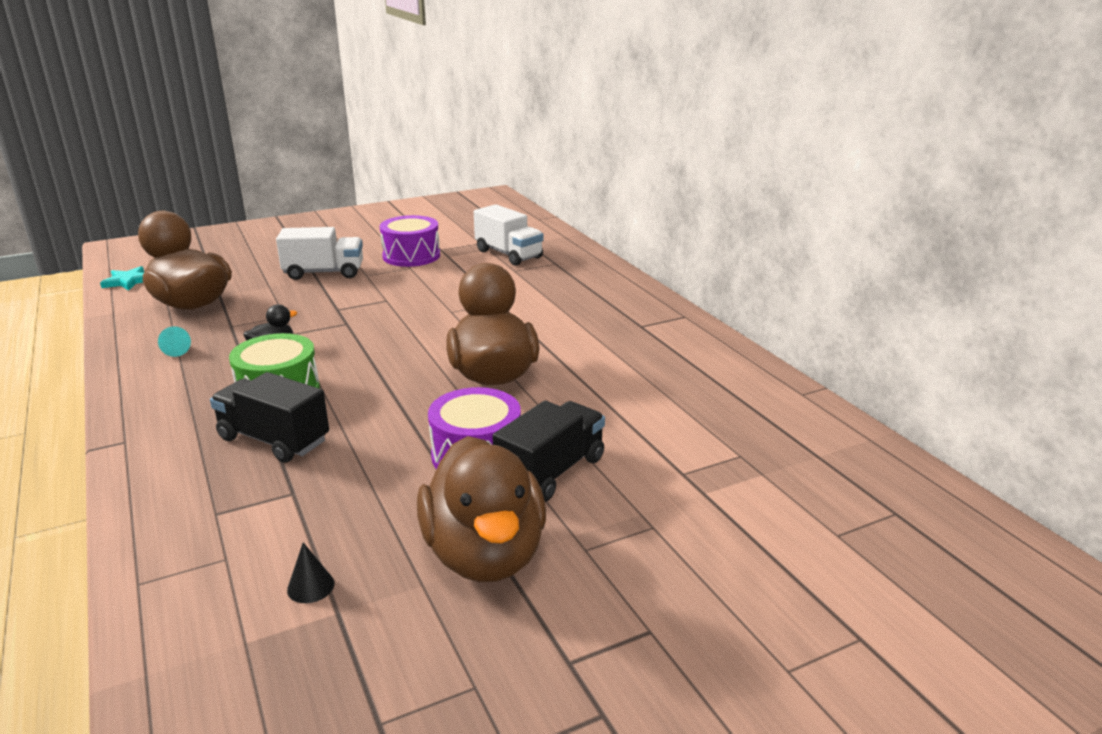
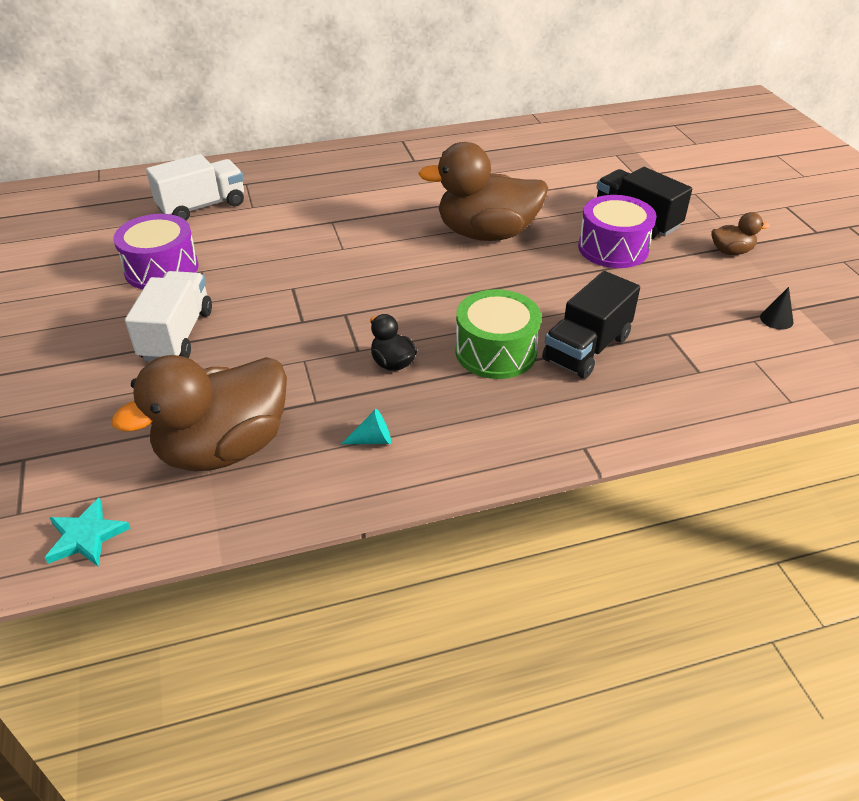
camera: 80 degrees left, 15 degrees up
brown duck [417,436,546,582] -> brown duck [711,212,770,255], size x0.43

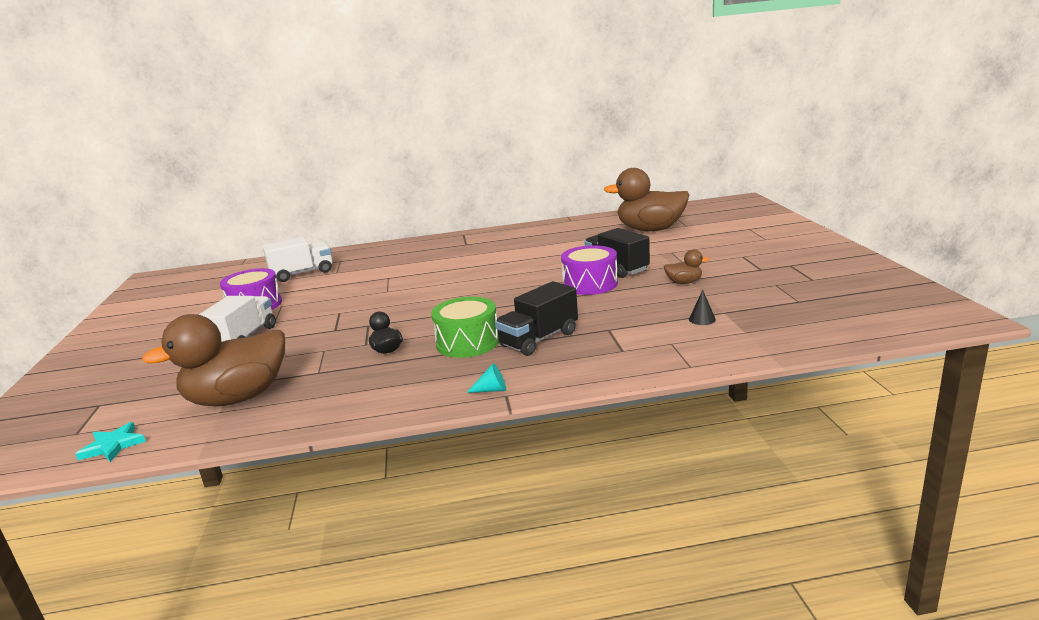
camera: 10 degrees right, 20 degrees down
turquoise cone [341,409,391,444] -> turquoise cone moved to [466,363,506,393]
brown duck [418,142,548,241] -> brown duck moved to [603,168,689,231]

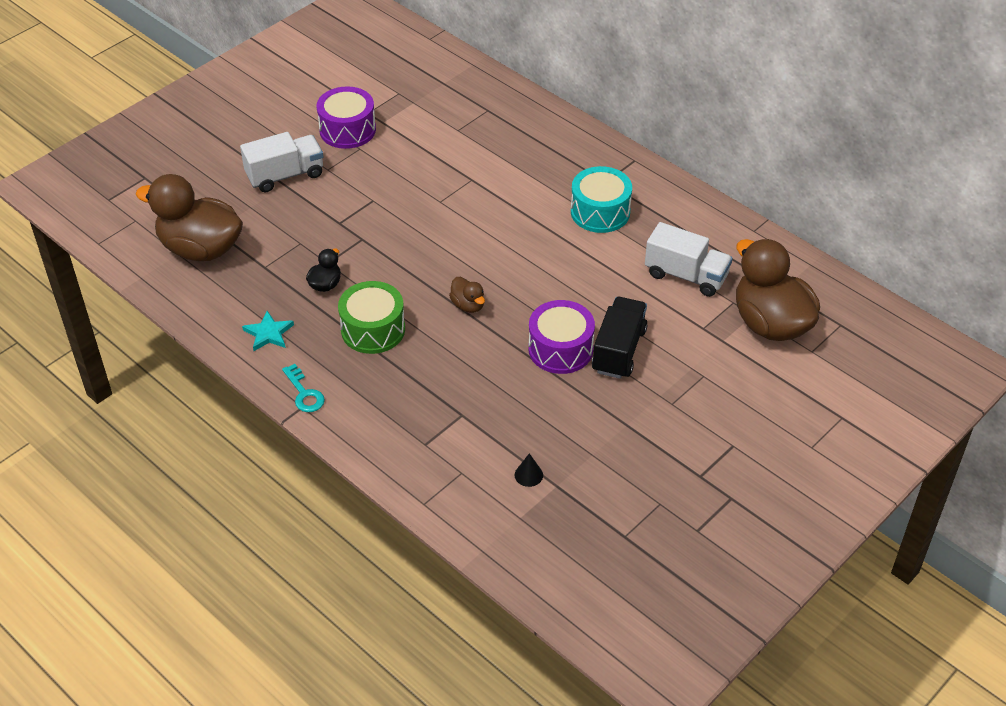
camera: 50 degrees right, 25 degrees up
turquoise star [75,422,146,462] -> turquoise star moved to [242,311,294,351]
white truck [263,237,333,282] -> white truck moved to [645,222,733,297]
turquoise cone [466,363,506,393] -> turquoise key [282,364,325,412]
black truck [495,281,578,356] -> none
brown duck [664,250,709,284] -> brown duck moved to [449,277,485,313]
none -> turquoise drum [571,166,632,233]

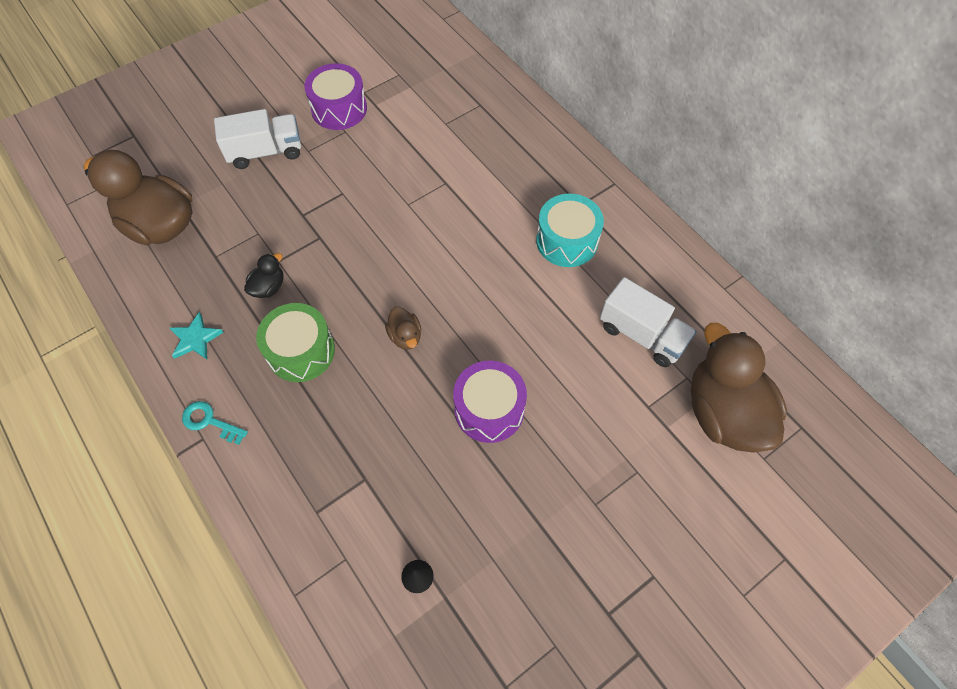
camera: 10 degrees right, 15 degrees up
turquoise key [282,364,325,412] -> turquoise key turned 135 degrees clockwise [182,401,248,445]
black truck [592,297,648,379] -> none

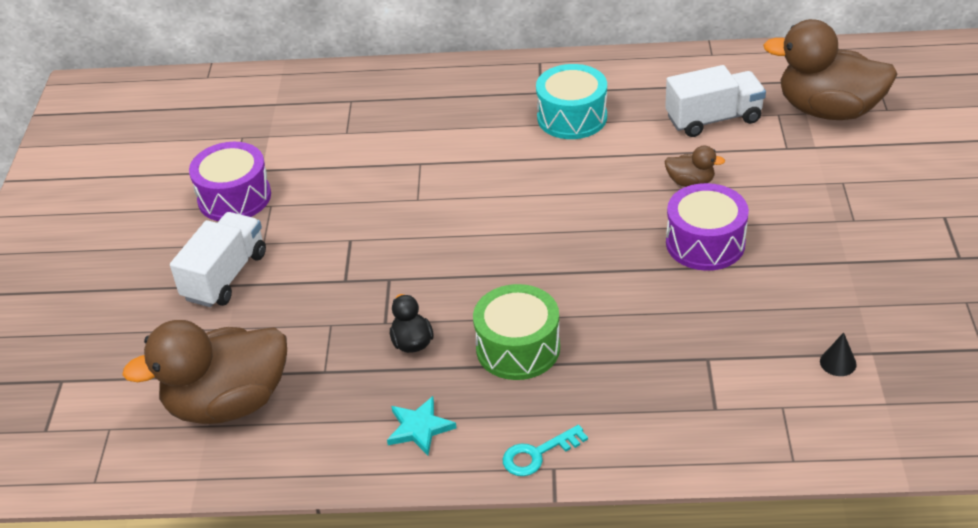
camera: 50 degrees left, 20 degrees down
brown duck [385,307,421,350] -> brown duck moved to [665,146,725,187]

